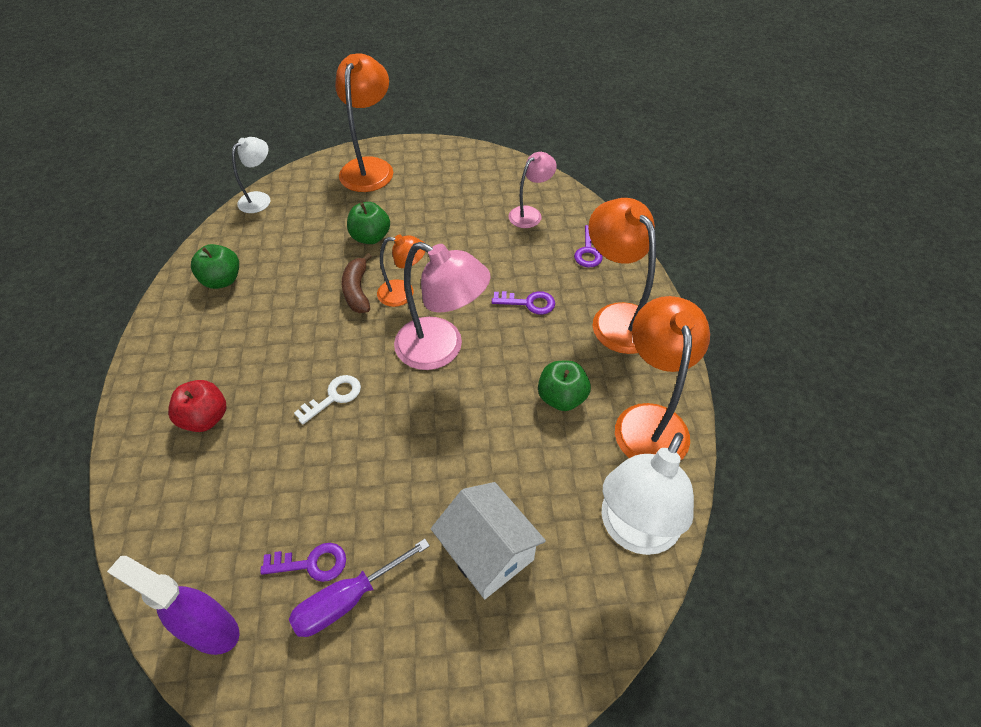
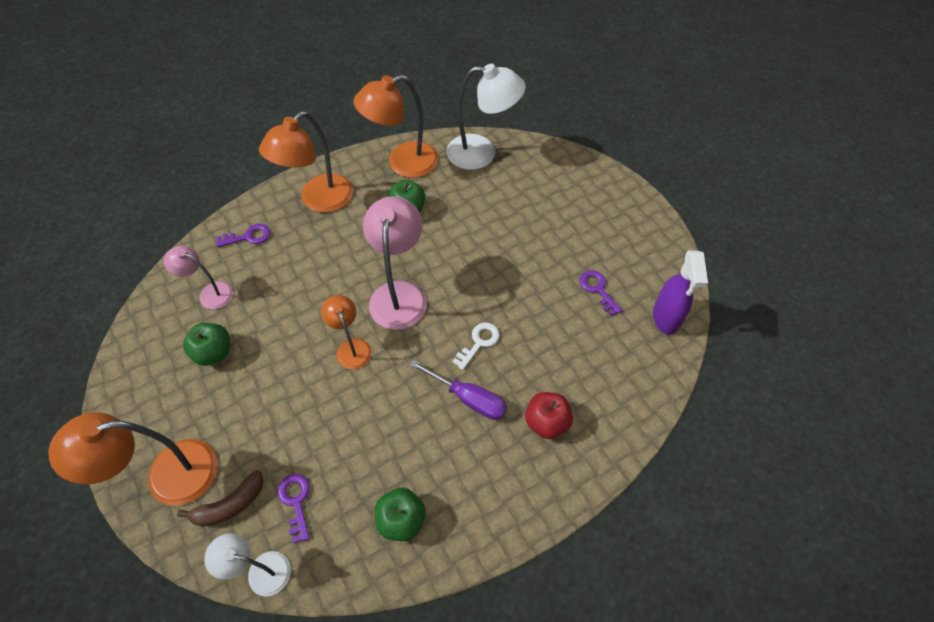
camera: 115 degrees left, 5 degrees up
purple screwdriver [289,539,430,637] -> purple screwdriver moved to [409,360,507,420]
white key [294,375,361,425] -> white key turned 105 degrees clockwise [452,323,500,370]
brown banana [342,253,372,313] -> brown banana moved to [177,470,264,527]
green apple [347,202,390,244] -> green apple moved to [183,323,230,366]
white house [431,482,546,599] -> none
purple key [492,291,555,315] -> purple key moved to [278,474,310,543]

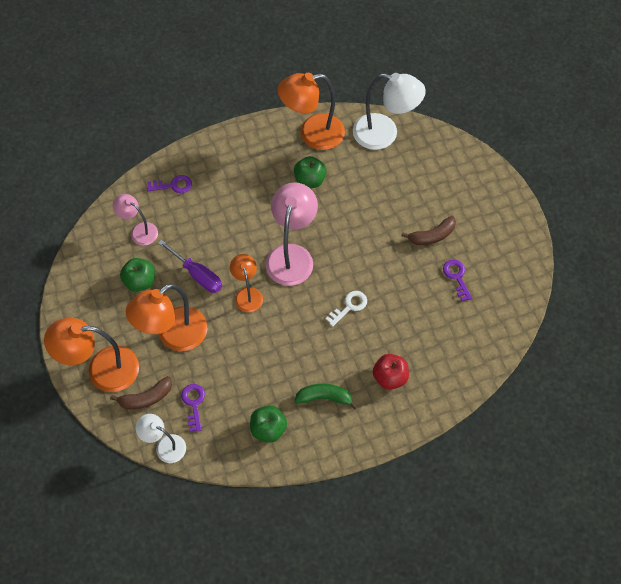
camera: 10 degrees right, 5 degrees up
orange lamp [259,111,353,213] -> orange lamp moved to [126,284,207,351]
purple screwdriver [409,360,507,420] -> purple screwdriver moved to [158,240,222,293]
purple spray bottle [653,250,708,335] -> none
none -> green banana [295,384,358,410]
none -> brown banana [401,216,456,245]

